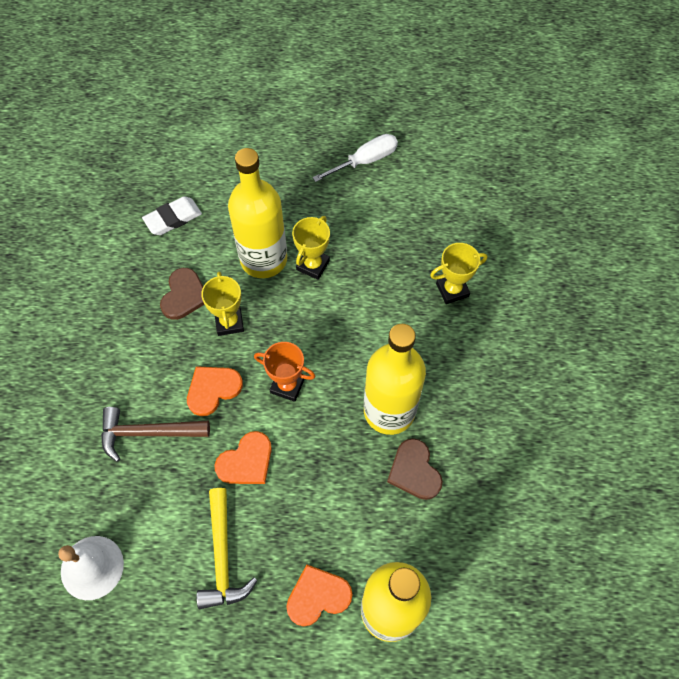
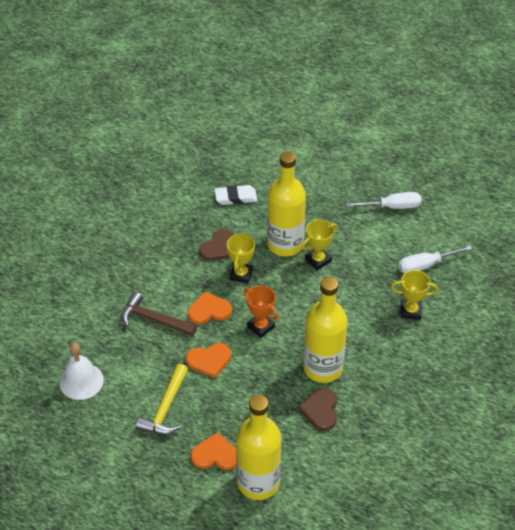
camera: 25 degrees right, 15 degrees down
none -> white screwdriver [398,245,472,273]

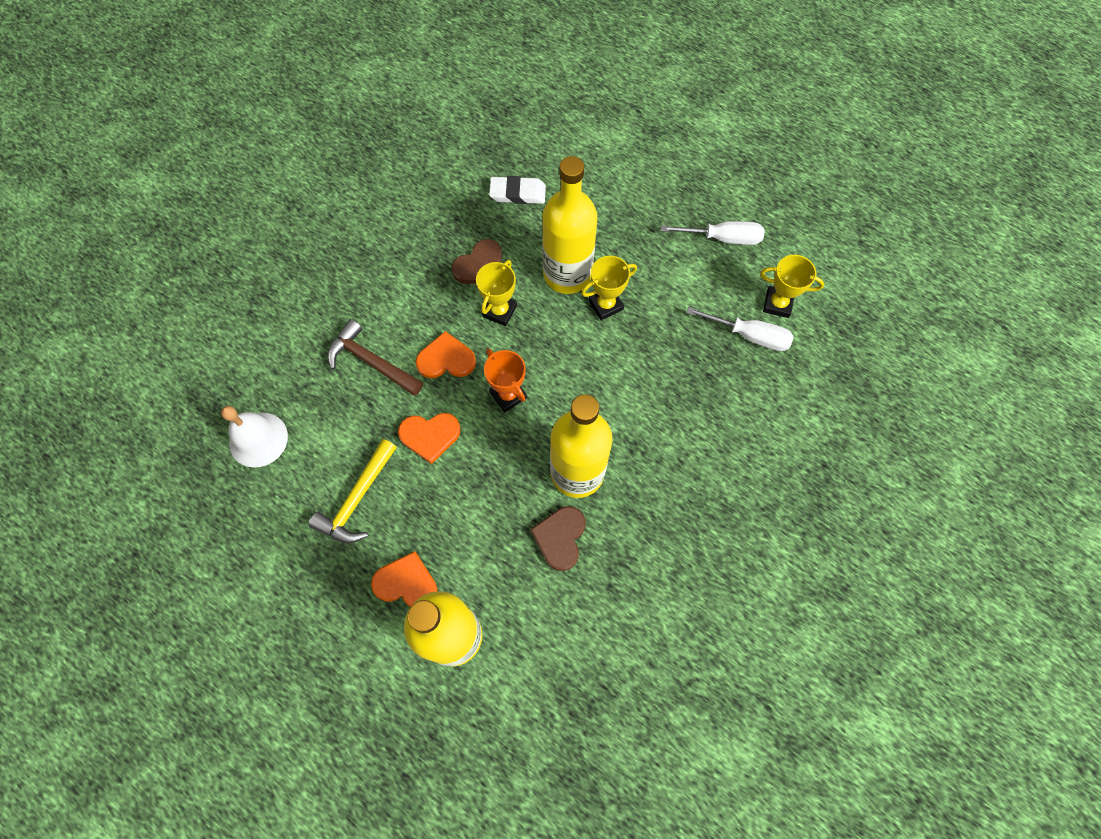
camera: 10 degrees right, 20 degrees up
yellow trophy [391,270,438,320] -> yellow trophy moved to [760,255,825,318]
white screwdriver [398,245,472,273] -> white screwdriver turned 150 degrees counterclockwise [686,307,794,351]

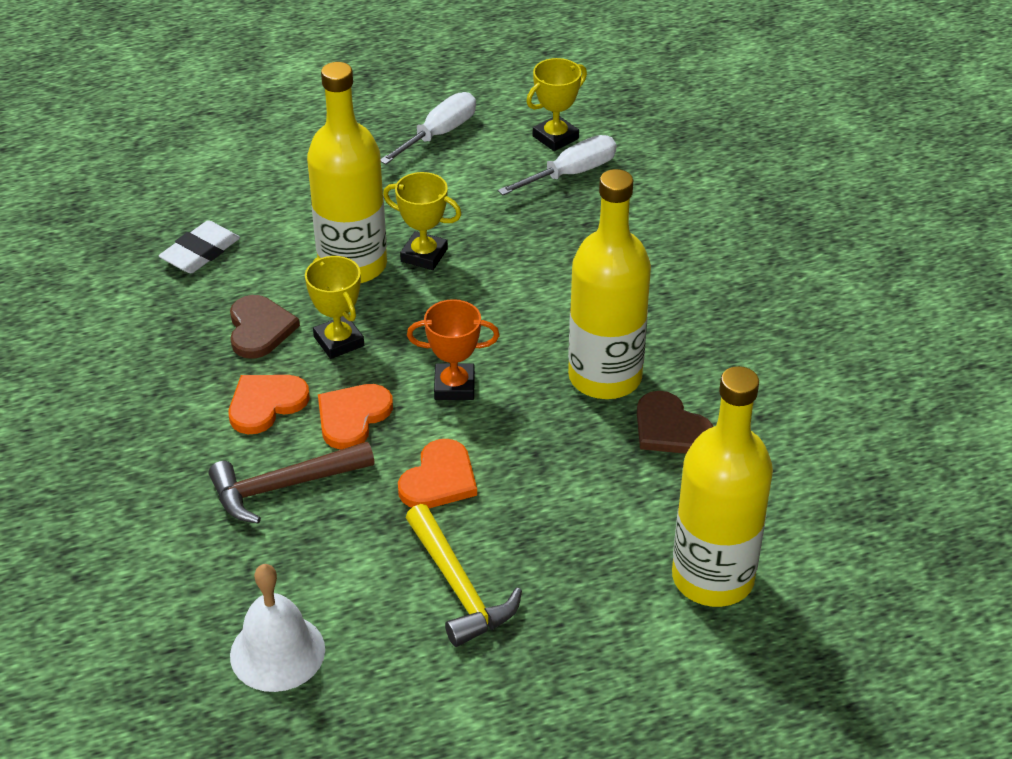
camera: 55 degrees left, 25 degrees down
orange heart [371,551,437,607] -> orange heart moved to [229,375,310,434]
yellow trophy [581,256,637,320] -> yellow trophy turned 75 degrees counterclockwise [383,172,462,270]

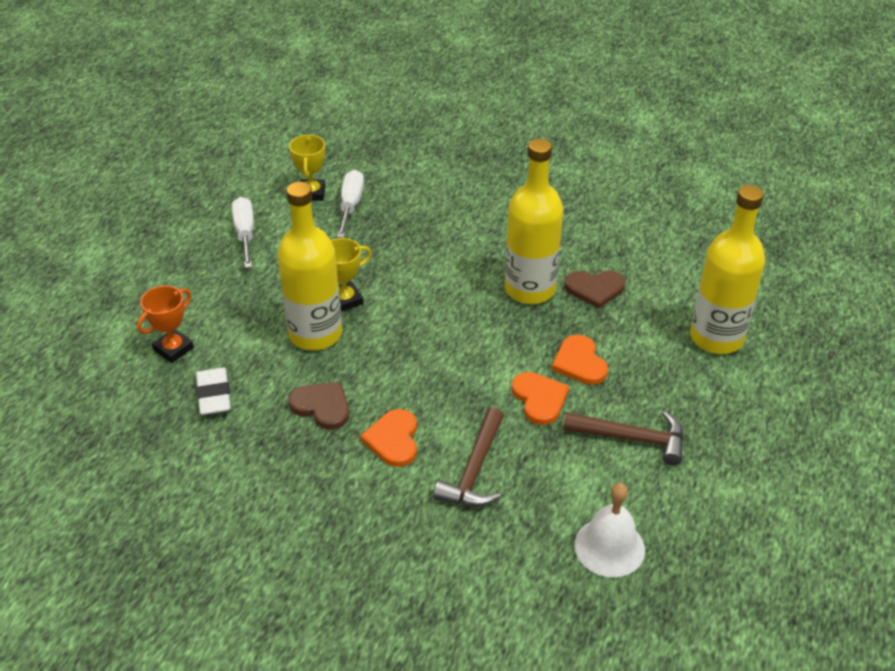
camera: 50 degrees left, 0 degrees up
yellow trophy [305,256,364,359] -> none
orange heart [318,384,393,450] -> orange heart moved to [551,335,608,385]
yellow hammer [406,504,522,647] -> brown hammer [563,411,684,466]
orange trophy [407,299,500,400] -> orange trophy moved to [137,285,194,363]

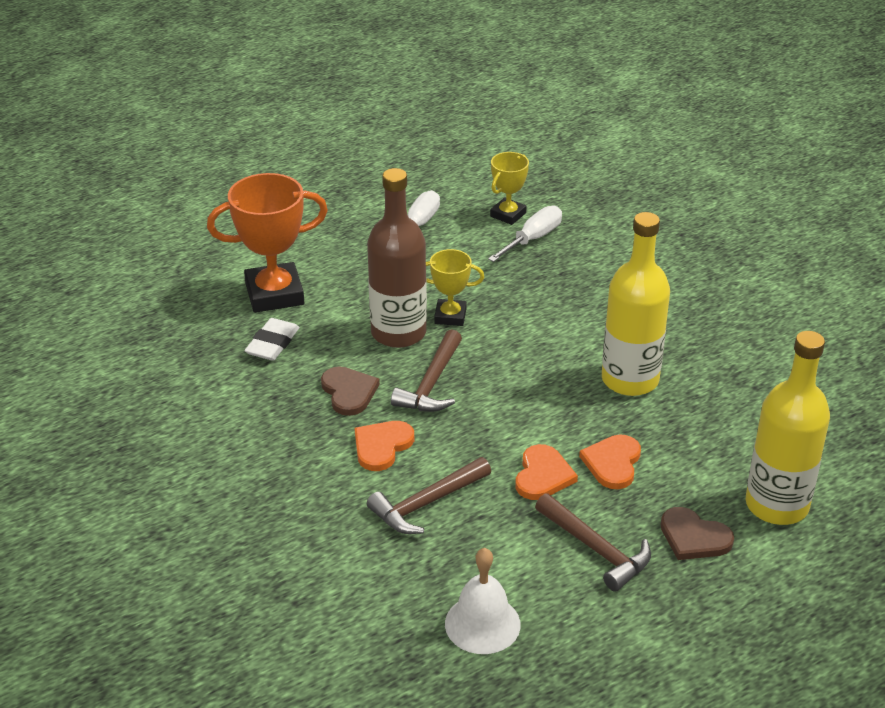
camera: 35 degrees right, 5 degrees down
orange trophy [137,285,194,363] -> orange trophy [207,173,328,313], size x1.80
yellow bottle [277,182,342,350] -> brown bottle [367,168,427,348]
brown heart [565,270,625,309] -> brown heart moved to [661,507,734,560]
none -> brown hammer [391,329,462,412]

